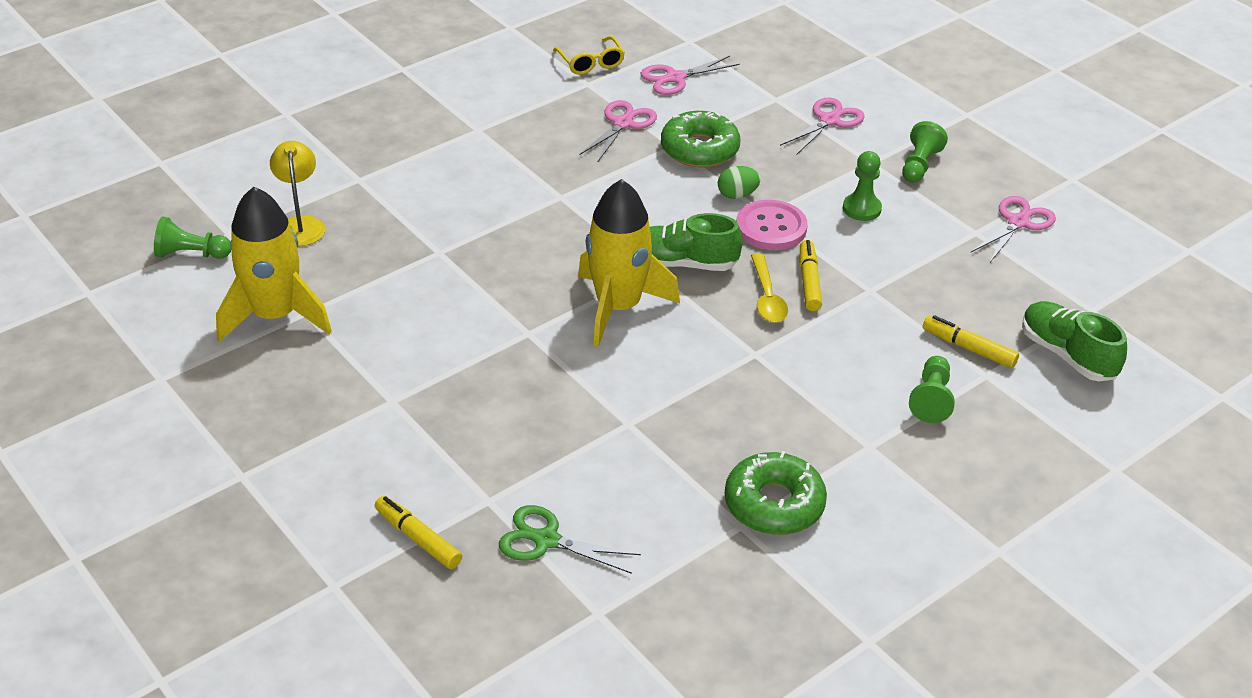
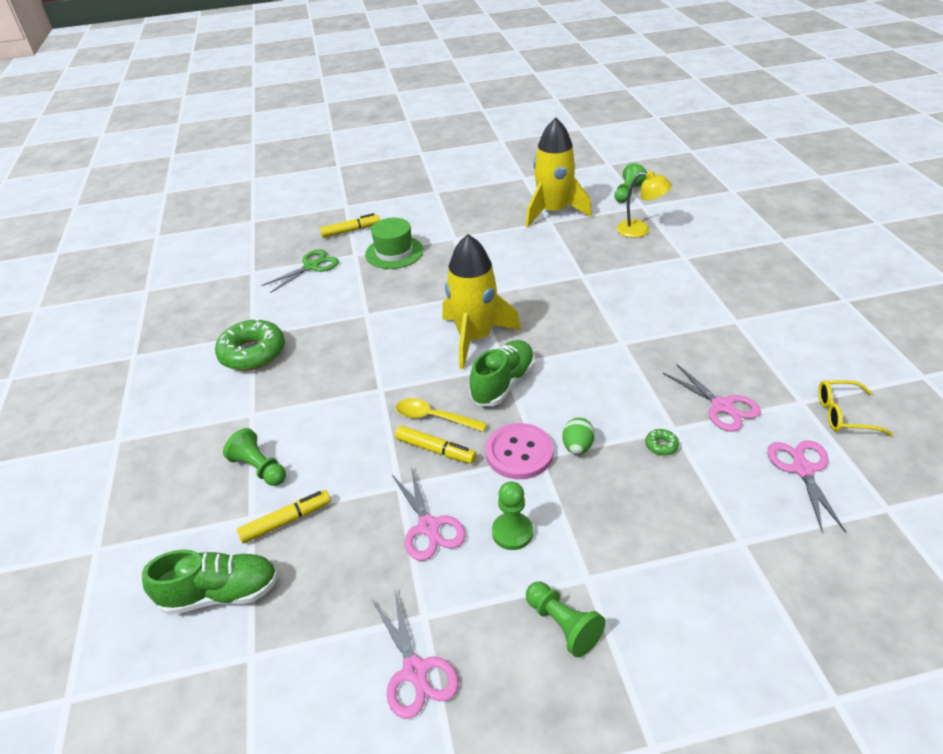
camera: 120 degrees right, 0 degrees up
green donut [661,111,740,168] -> green donut [645,429,679,455], size x0.40
pink scissors [780,97,865,154] -> pink scissors moved to [392,467,466,561]
none -> green hat [365,218,423,269]

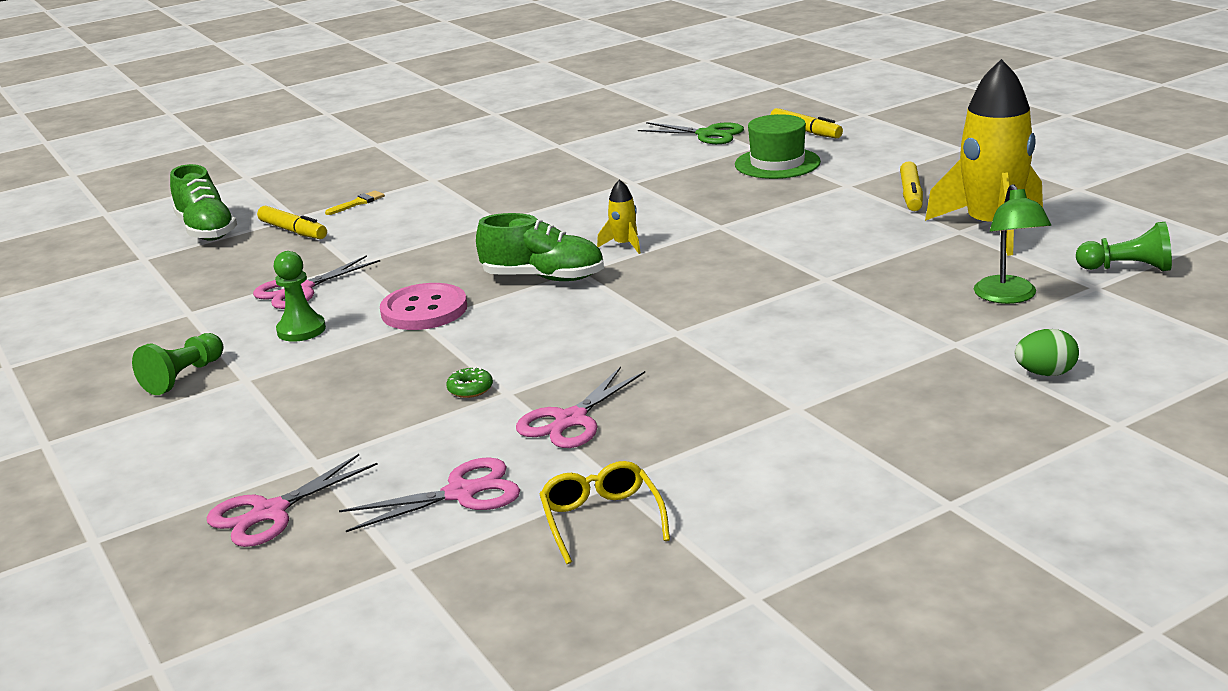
camera: 70 degrees right, 15 degrees down
green donut [215,318,285,371] -> none
green pawn [223,428,286,486] -> yellow brush [325,190,385,215]
pink scissors [372,591,459,719] -> pink scissors moved to [207,454,378,547]
yellow marker [395,426,477,464] -> yellow marker moved to [900,161,923,211]
yellow spoon [396,398,487,432] -> none
yellow rocket [442,234,521,369] -> yellow rocket [597,179,641,254], size x0.42
green egg [562,418,595,455] -> green egg moved to [1015,329,1079,376]
yellow lamp [617,171,672,238] -> green lamp [974,184,1051,304]

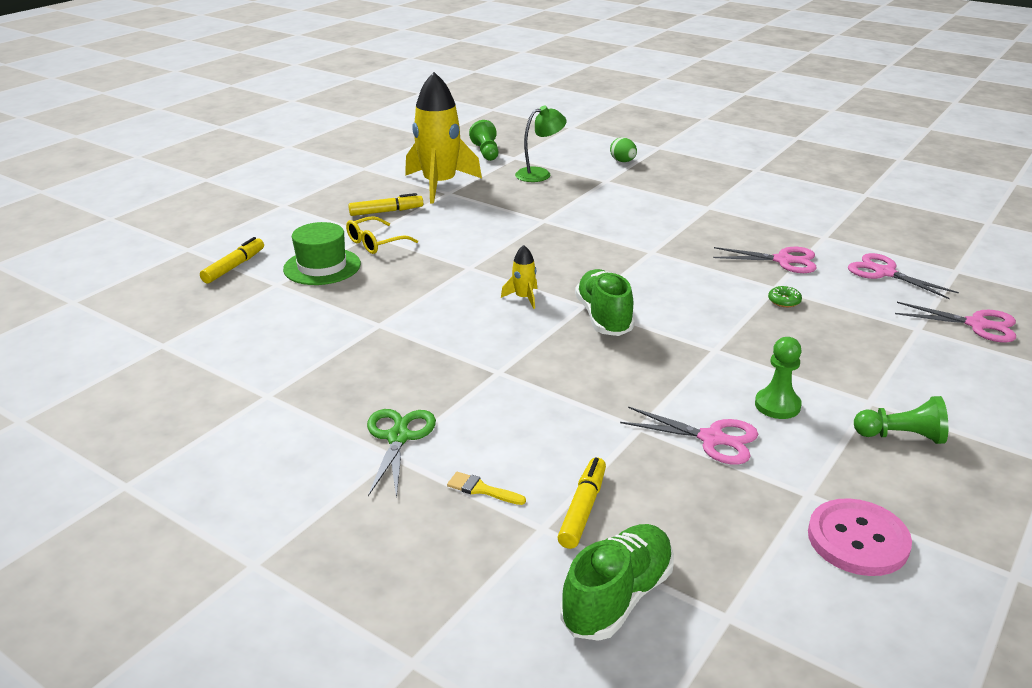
camera: 115 degrees left, 5 degrees up
pink button [380,283,467,330] -> pink button moved to [808,498,912,576]
yellow glasses [540,461,670,564] -> yellow glasses moved to [346,216,418,254]
green scissors [638,122,744,144] -> green scissors moved to [367,409,436,498]

